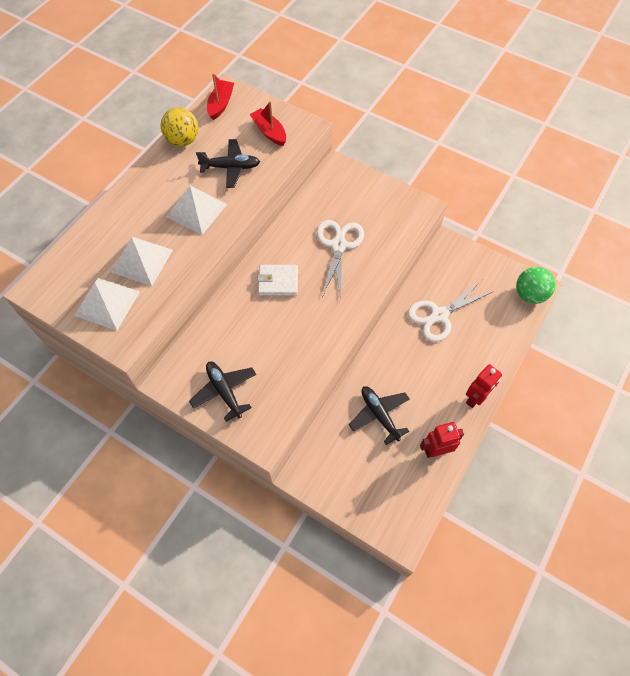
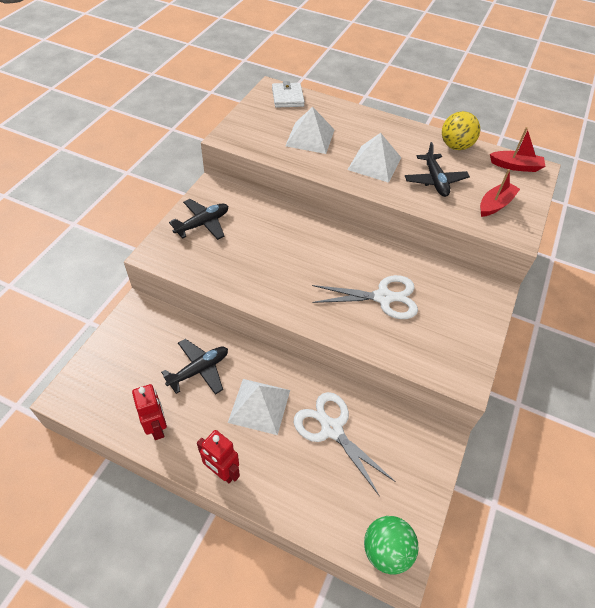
camera: 80 degrees right, 10 degrees down
white pyramid [75,278,140,331] -> white pyramid moved to [228,379,290,435]
white wallet [257,265,298,296] -> white wallet moved to [272,81,305,108]

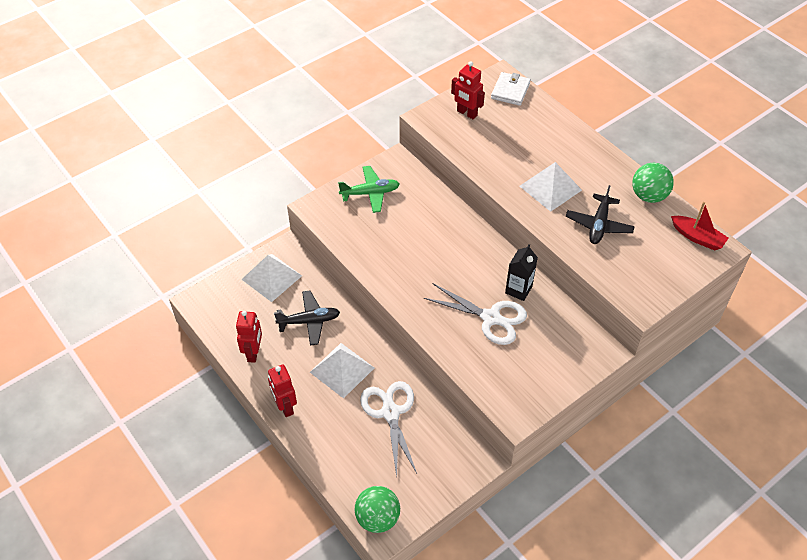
camera: 30 degrees right, 0 degrees up
black plane [169,199,228,240] -> green plane [338,166,400,213]
white pyramid [285,107,335,154] -> white pyramid moved to [241,254,302,302]
yellow ball [442,111,480,150] -> green ball [632,163,674,203]
red boat [480,169,520,217] -> none
none -> red robot [451,61,485,119]
none -> black carton [505,244,538,301]

